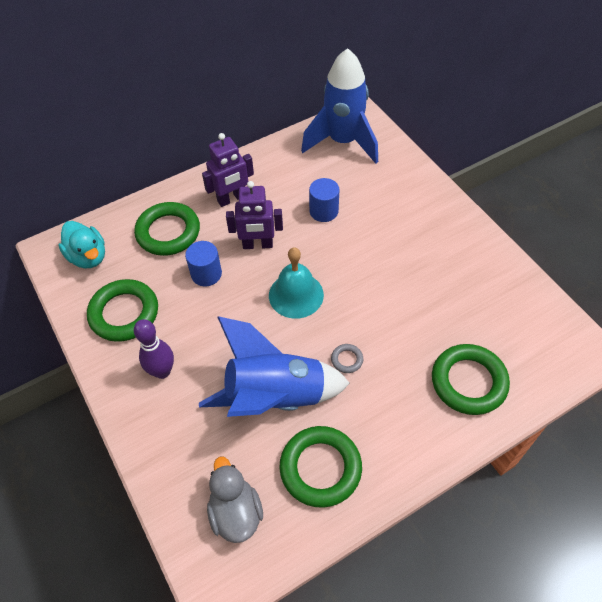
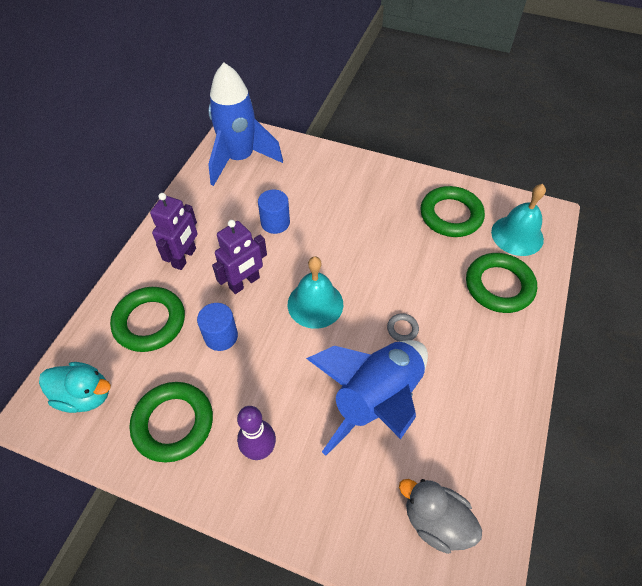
camera: 40 degrees left, 0 degrees up
green ring [279,426,362,508] -> green ring moved to [420,186,485,237]
none -> turquoise bell [491,184,546,256]

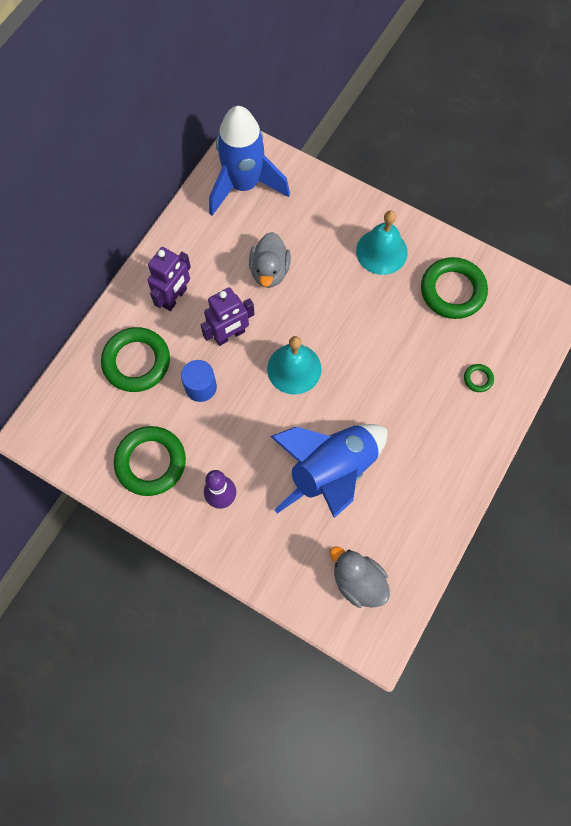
camera: 10 degrees right, 15 degrees up
turquoise duck [39,362,111,413] -> none
blue cylinder [258,189,290,234] -> grey duck [249,232,291,288]
grey ring [387,313,419,341] -> none
green ring [466,253,537,313] -> green ring [464,364,494,392], size x0.43
turquoise bell [491,184,546,256] -> turquoise bell moved to [356,211,408,275]

